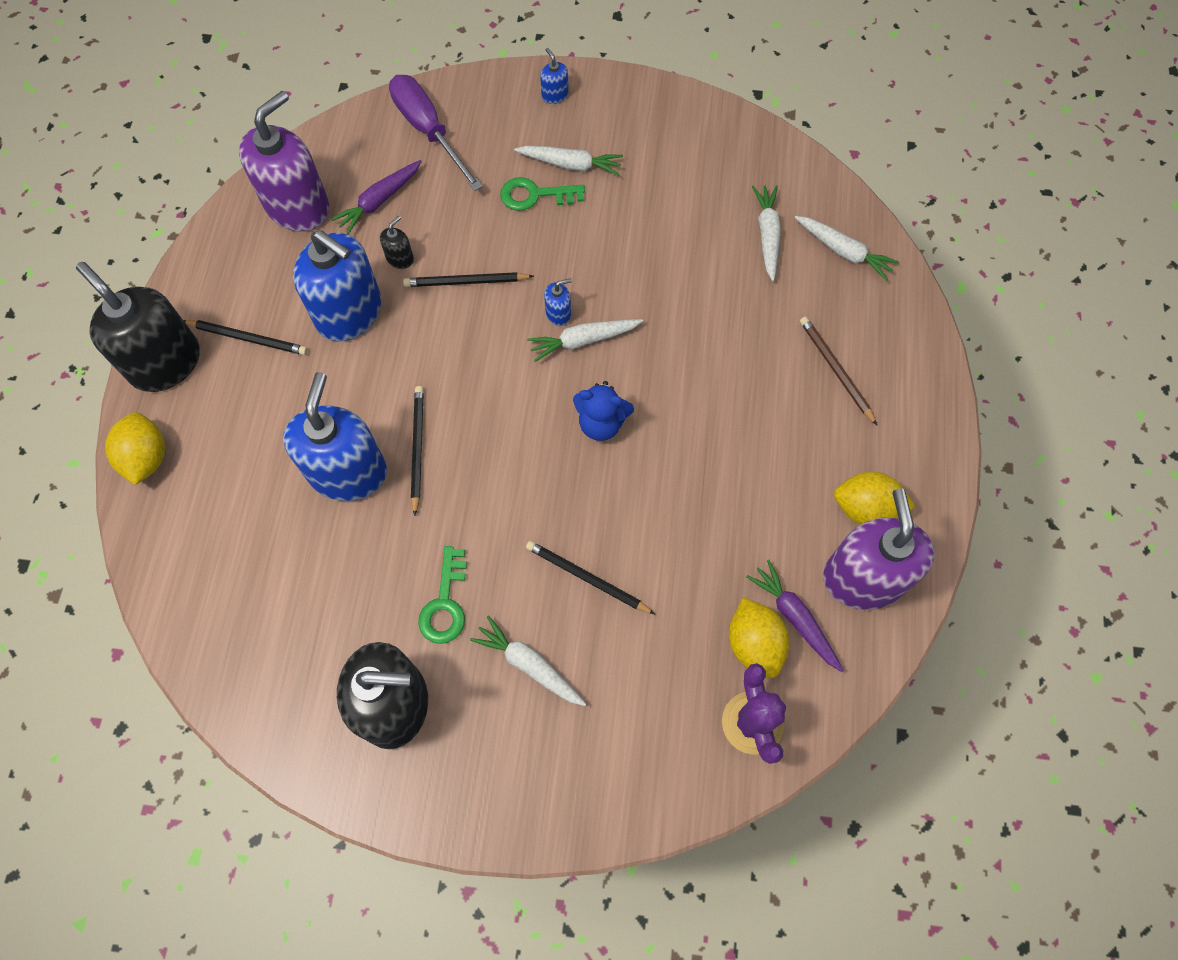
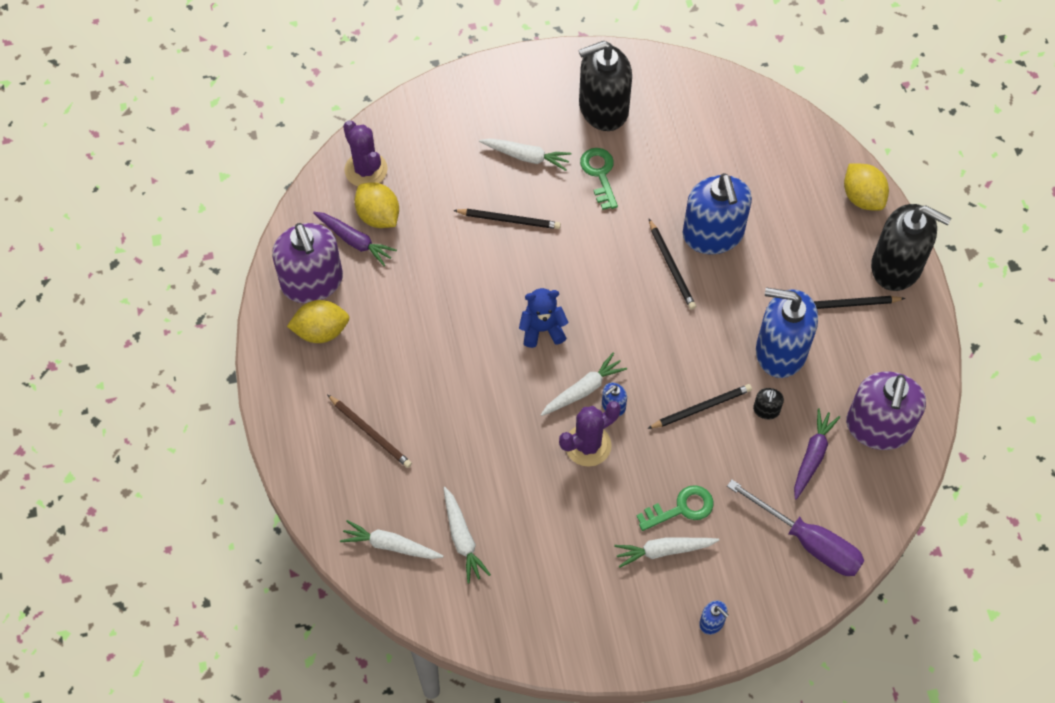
camera: 160 degrees right, 5 degrees down
none -> purple cactus [559,401,621,467]

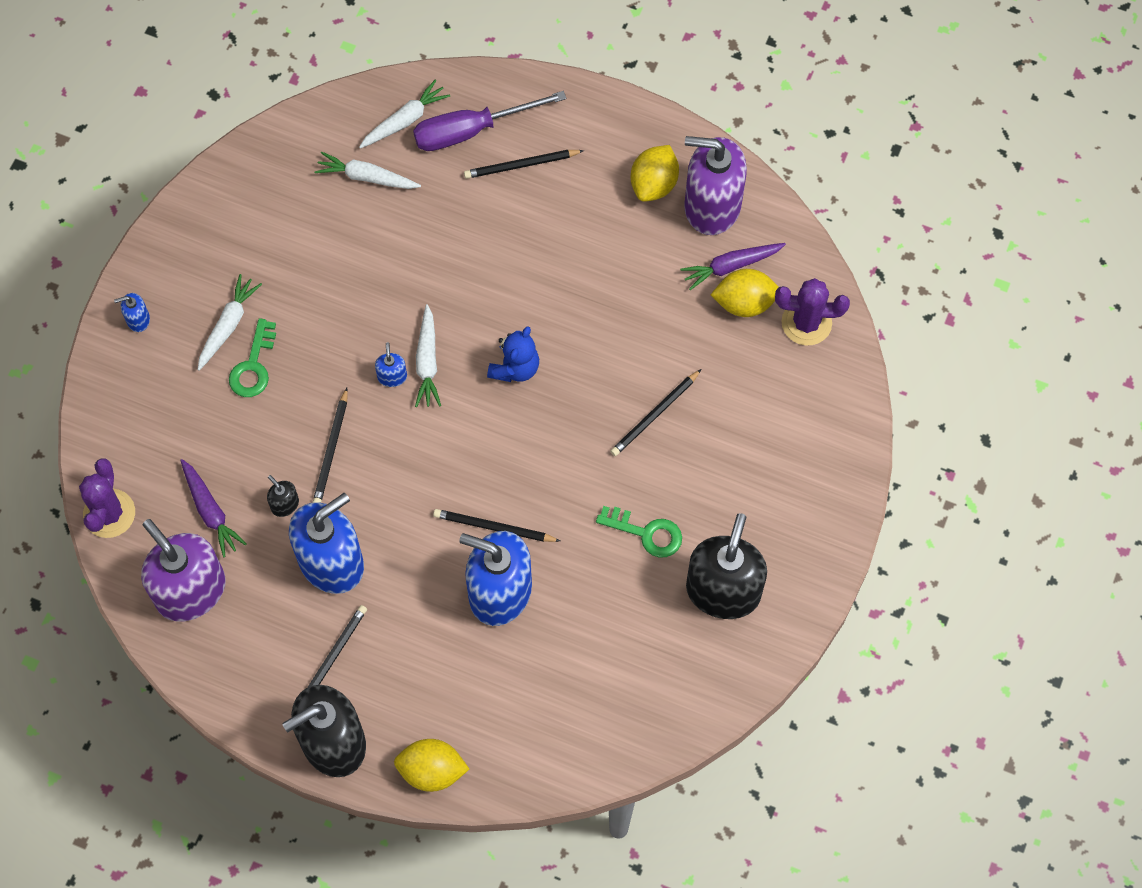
camera: 125 degrees right, 5 degrees up
brown pencil [327,395,412,468] -> black pencil [464,150,584,179]
white carrot [479,138,572,171] -> none
purple cactus [559,401,621,467] -> purple cactus moved to [79,458,135,538]
purple screwdriver [727,480,864,576] -> purple screwdriver moved to [413,91,567,151]

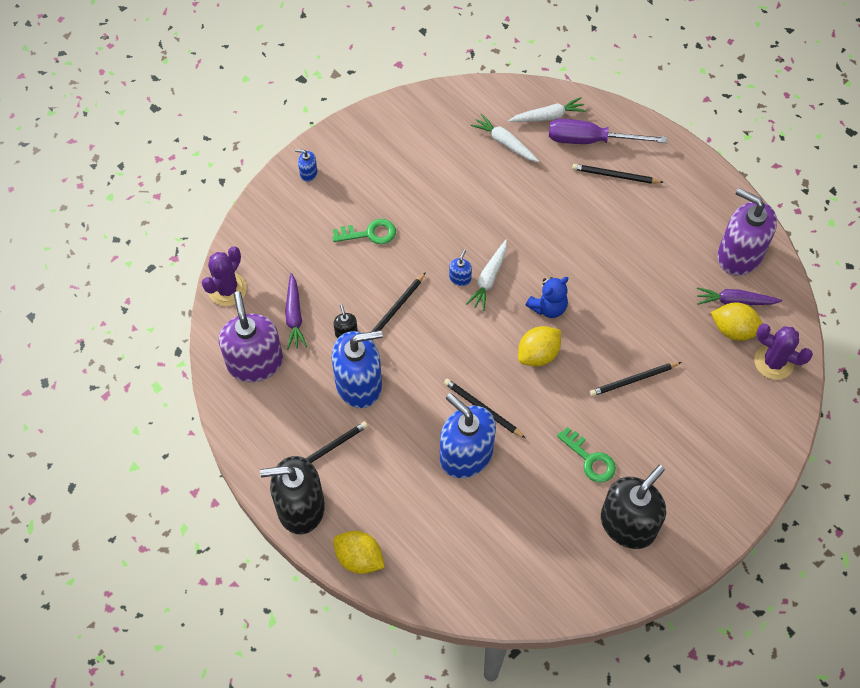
camera: 25 degrees right, 5 degrees down
white carrot [198,274,262,371] -> none
green key [229,318,276,397] -> green key turned 135 degrees counterclockwise [332,219,396,244]
yellow lemon [631,145,679,202] -> yellow lemon moved to [518,326,561,366]

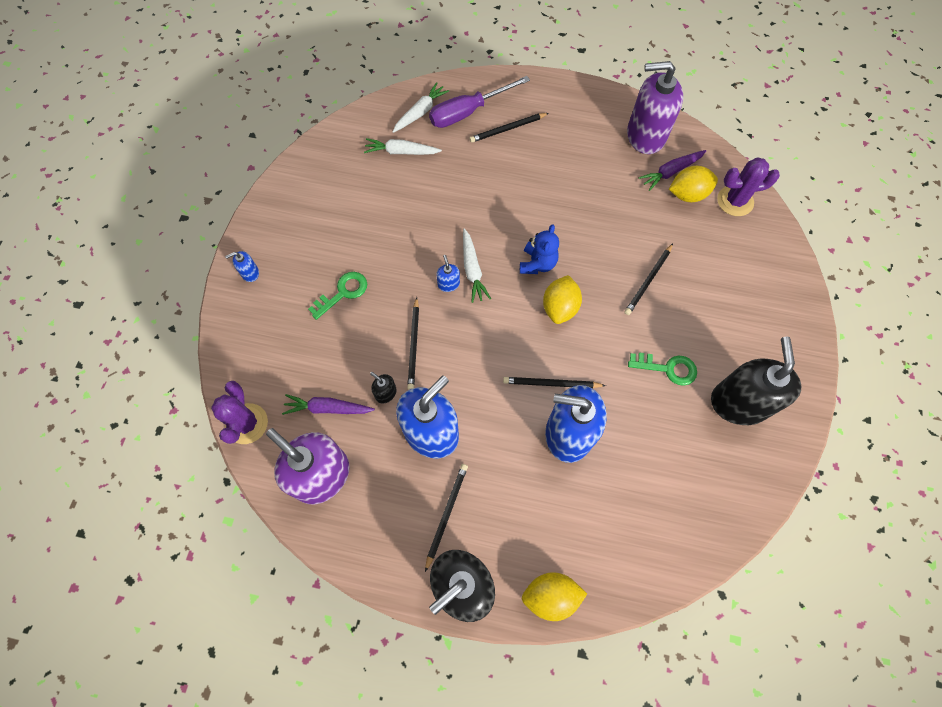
camera: 35 degrees left, 5 degrees up
purple carrot [285,273,307,350] -> purple carrot turned 135 degrees clockwise [282,394,375,415]

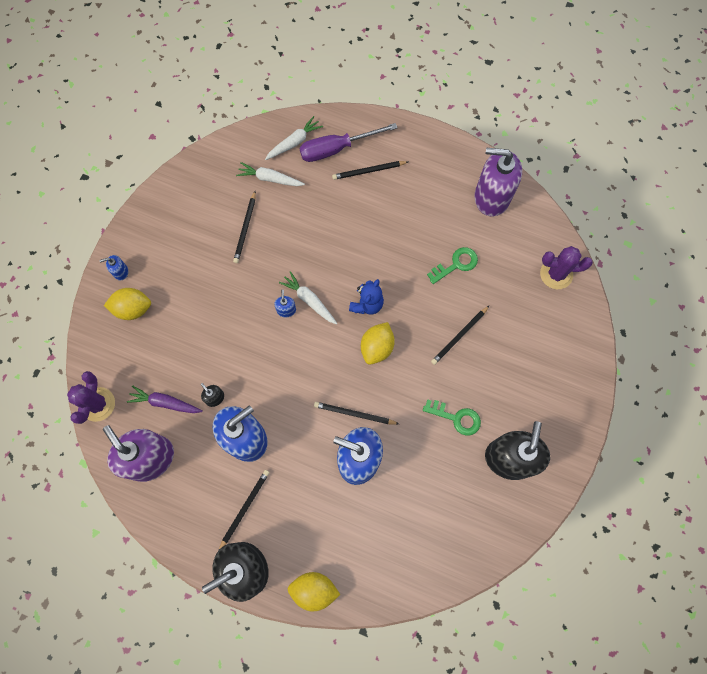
camera: 10 degrees right, 5 degrees up
green key [308,272,367,320] -> green key moved to [427,247,478,284]
black pencil [407,297,419,390] -> black pencil moved to [233,191,256,263]
white carrot [463,228,491,303] -> white carrot turned 135 degrees clockwise [279,271,338,325]
purple carrot [639,150,706,191] -> none
yellow lemon [669,166,718,202] -> yellow lemon moved to [104,288,151,320]

